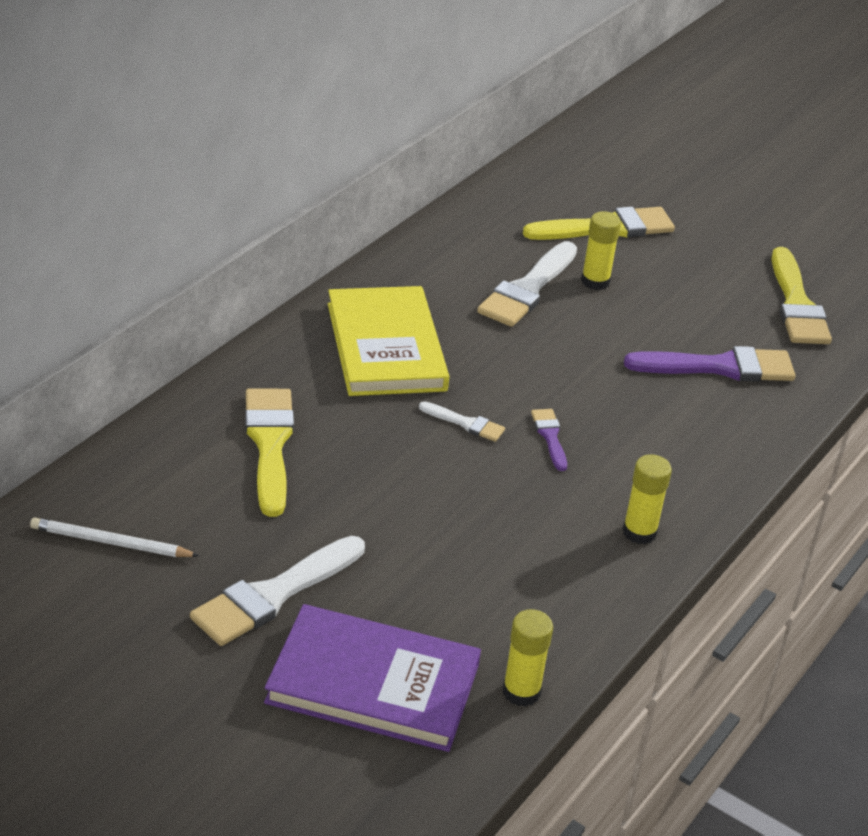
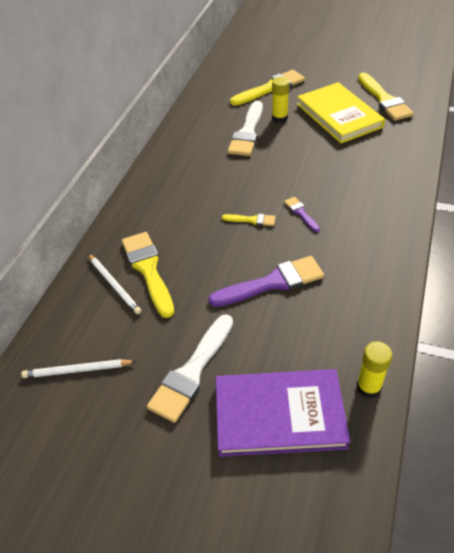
camera: 10 degrees left, 10 degrees up
yellow book [328,286,449,396] -> yellow book moved to [297,82,385,143]
white brush [419,401,505,442] -> yellow brush [222,214,275,226]
yellow glue stick [622,454,672,544] -> none
purple brush [624,346,796,382] -> purple brush moved to [208,256,324,307]
none -> white pencil [88,254,141,314]

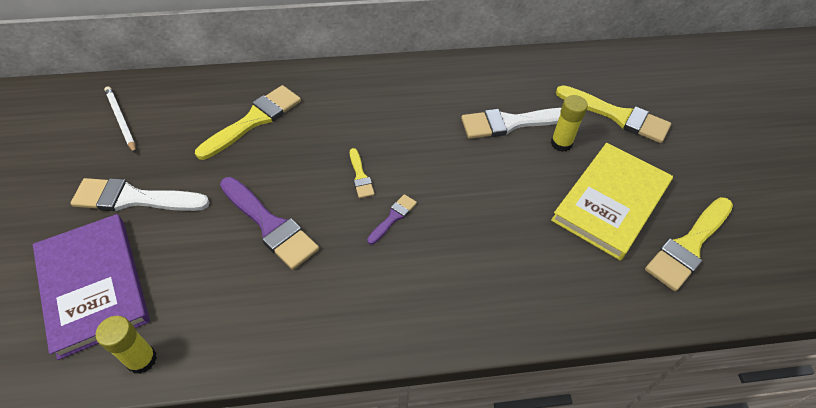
camera: 60 degrees right, 5 degrees up
white pencil [88,254,141,314] -> none

